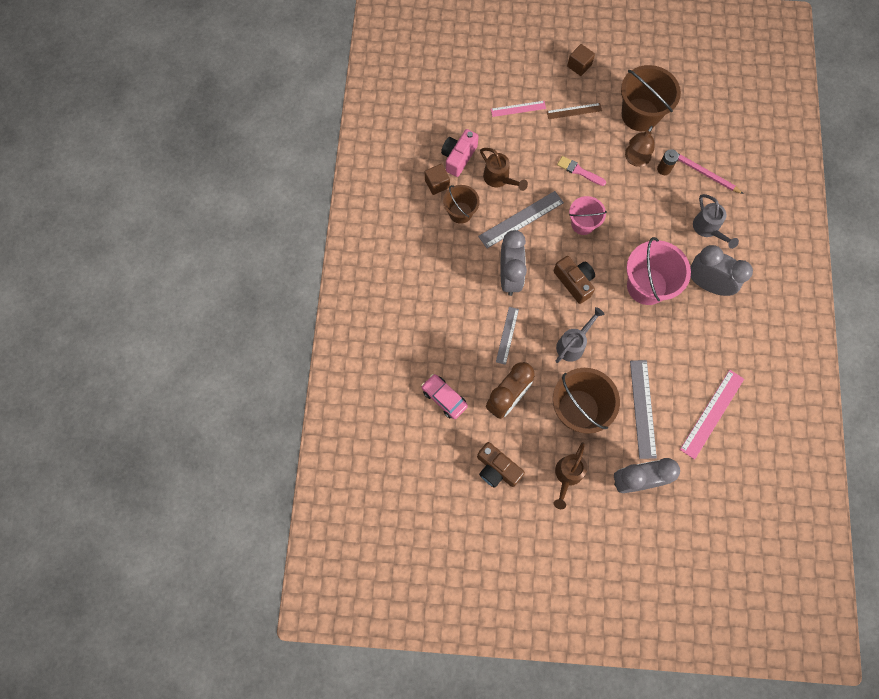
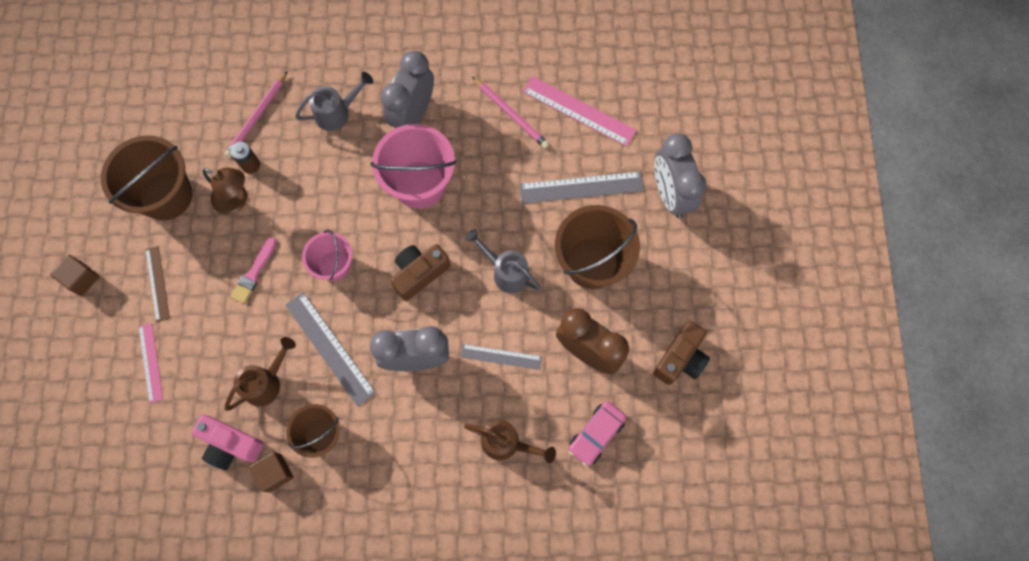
camera: 95 degrees left, 0 degrees up
brown watering can [554,442,587,509] -> brown watering can moved to [464,420,556,463]
none -> pink pencil [472,77,549,148]

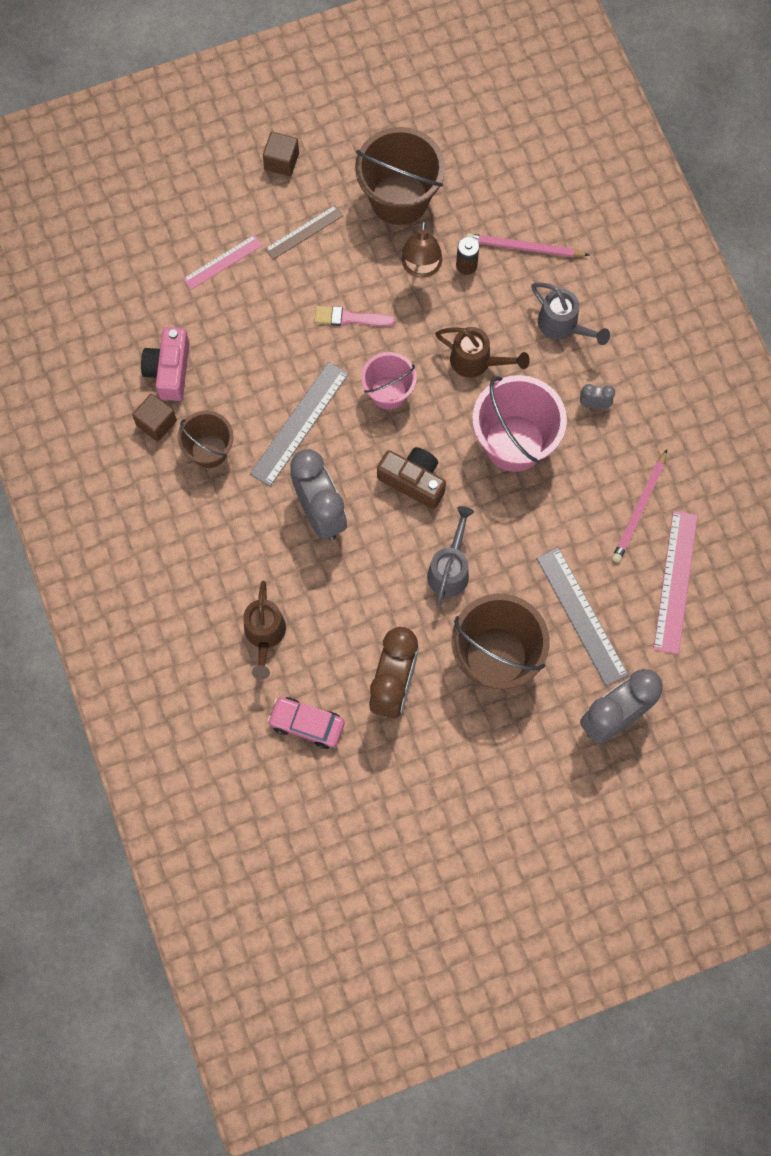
camera: 70 degrees right, 0 degrees up
brown watering can [225,337,296,411] -> brown watering can moved to [435,327,530,378]
grey clock [381,51,434,128] -> grey clock [580,384,615,409], size x0.43
grey ruler [460,344,542,370] -> none
brown camera [653,321,710,385] -> none

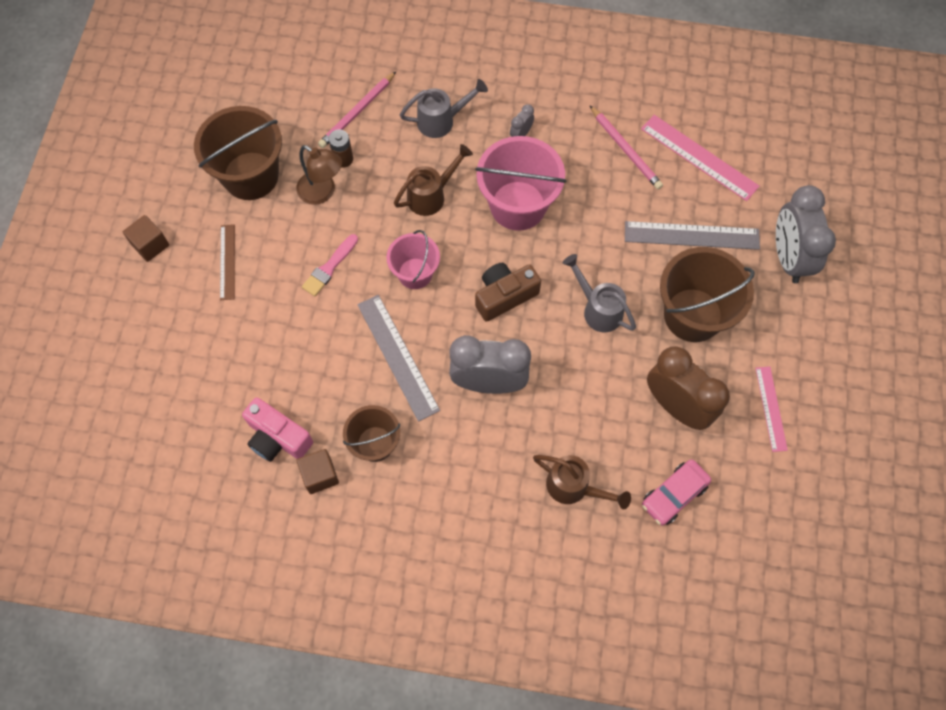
camera: 60 degrees left, 5 degrees down
pink ruler [183,235,263,290] -> pink ruler moved to [755,367,788,452]

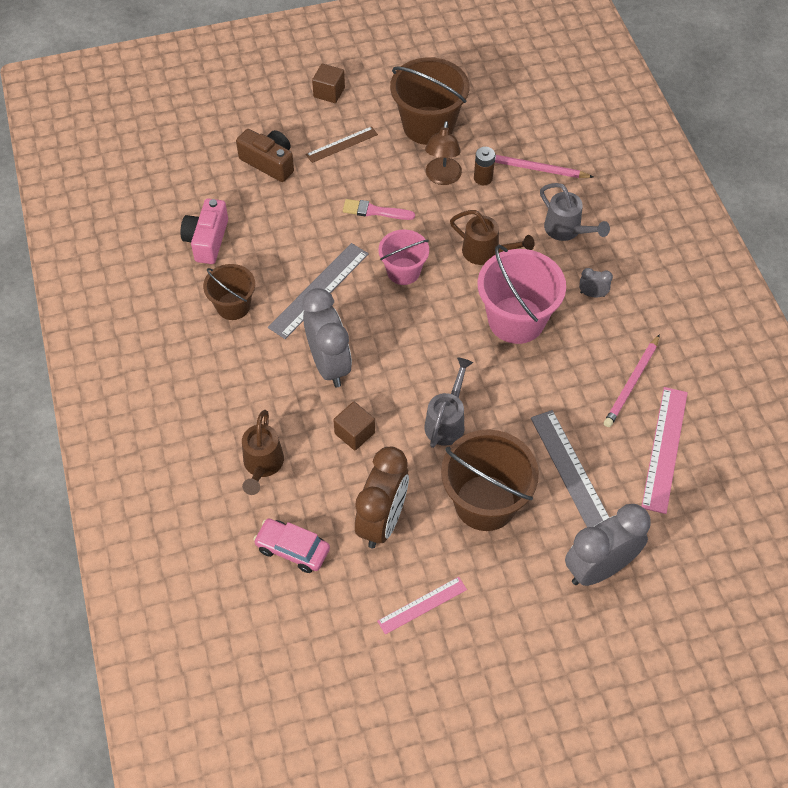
camera: 65 degrees right, 10 degrees down
brown cube [296,449,339,494] -> brown cube moved to [333,402,375,450]
brown camera [475,263,541,322] -> brown camera moved to [236,129,294,182]

